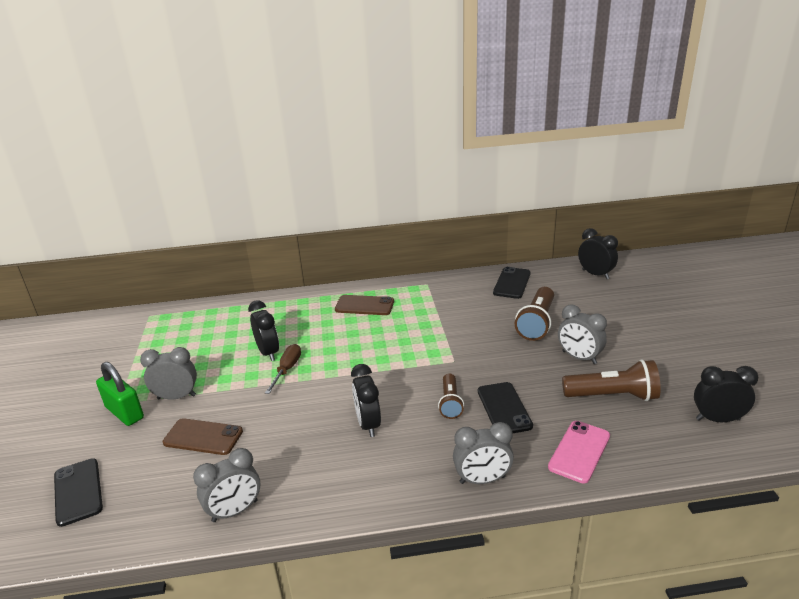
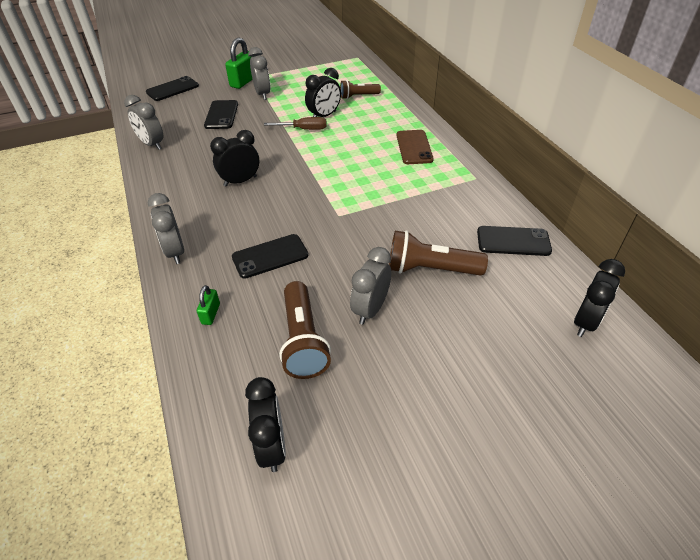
camera: 75 degrees right, 15 degrees up
brown phone [163,418,243,455] -> black phone [204,100,238,129]
brown flashlight [438,373,464,419] -> brown flashlight moved to [340,80,381,99]
pink phone [548,421,610,483] -> green padlock [197,285,220,325]

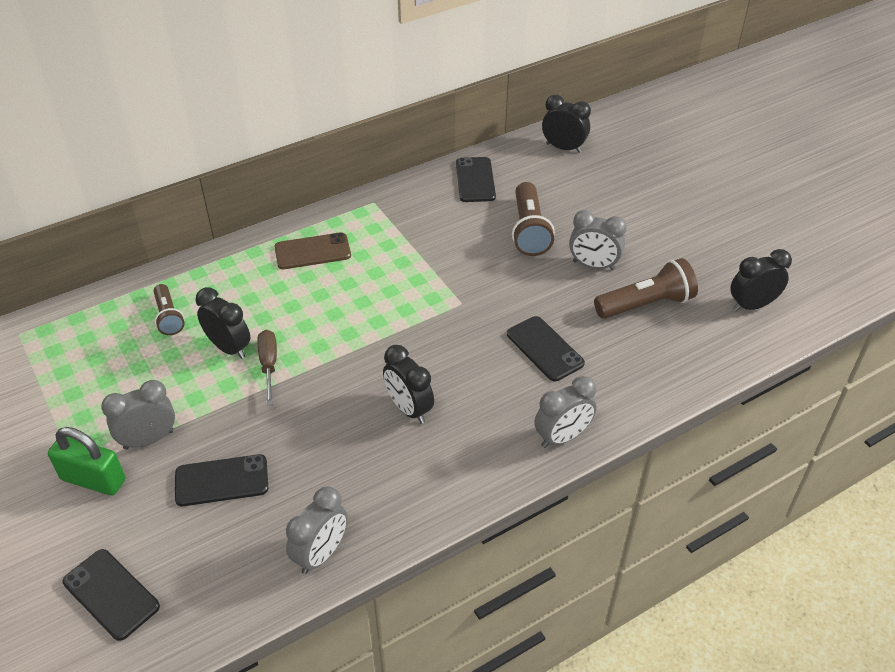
camera: 100 degrees left, 0 degrees up
green padlock [197,285,220,325] -> none

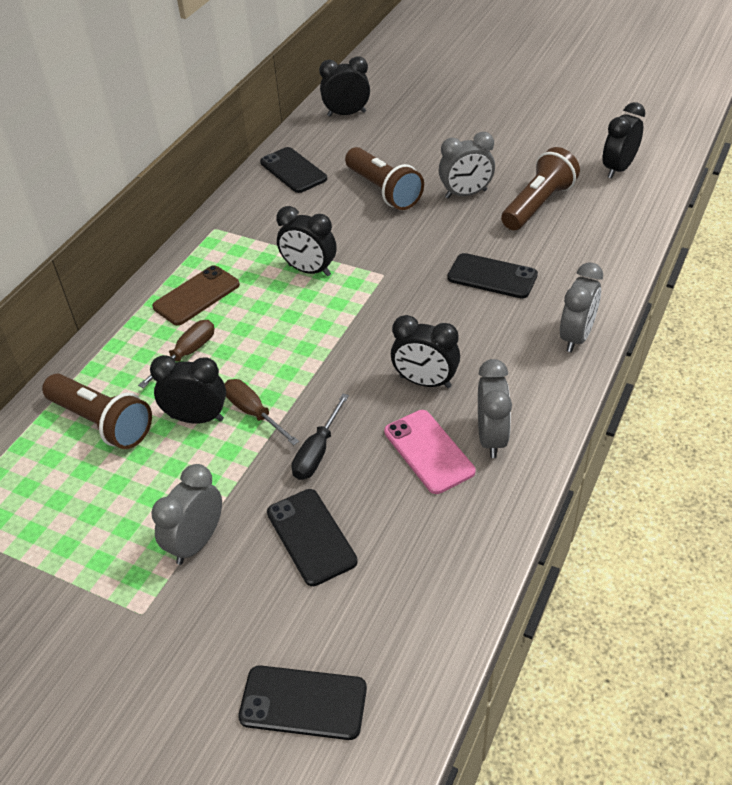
camera: 30 degrees left, 0 degrees up
green padlock [48,427,125,496] -> none
brown flashlight [154,284,185,335] -> brown flashlight [42,374,152,449], size x1.60
black phone [175,454,268,506] -> black phone turned 75 degrees counterclockwise [267,489,358,586]
grey clock [286,487,347,574] -> grey clock moved to [478,359,512,458]
none -> brown screwdriver [138,320,214,388]
none -> black clock [276,206,337,276]
none -> black screwdriver [292,394,349,480]
none -> pink phone [384,410,475,494]

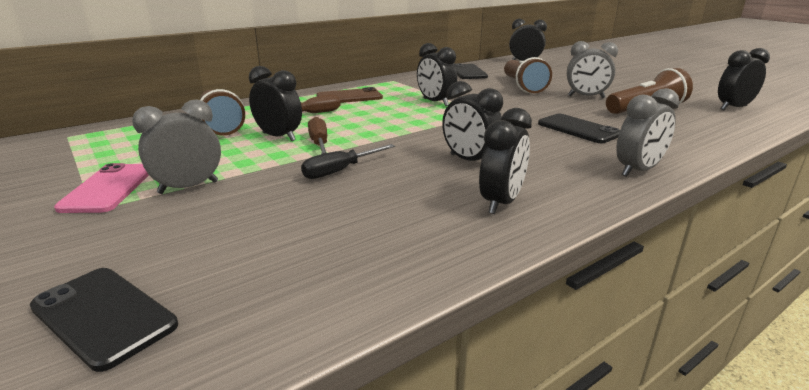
camera: 25 degrees right, 20 degrees down
black phone [267,489,358,586] -> none
pink phone [384,410,475,494] -> pink phone moved to [54,163,149,213]
grey clock [478,359,512,458] -> black clock [479,108,532,214]

